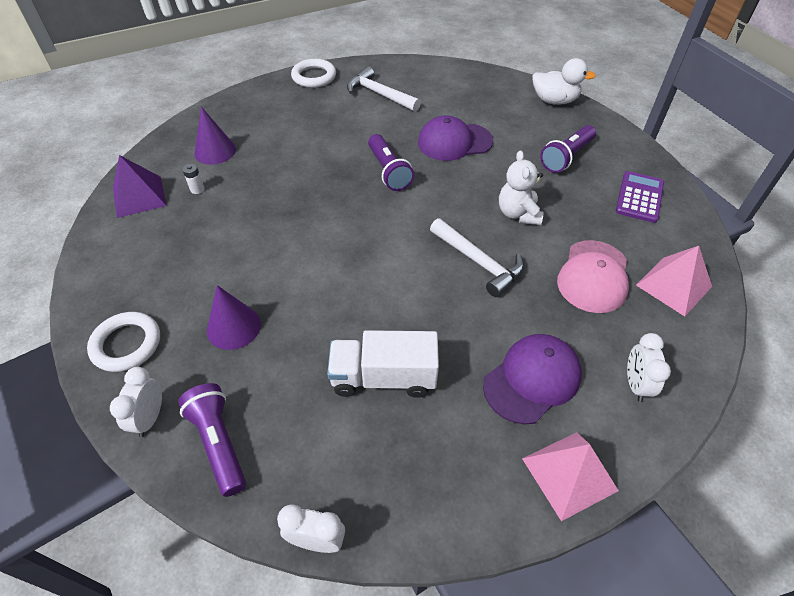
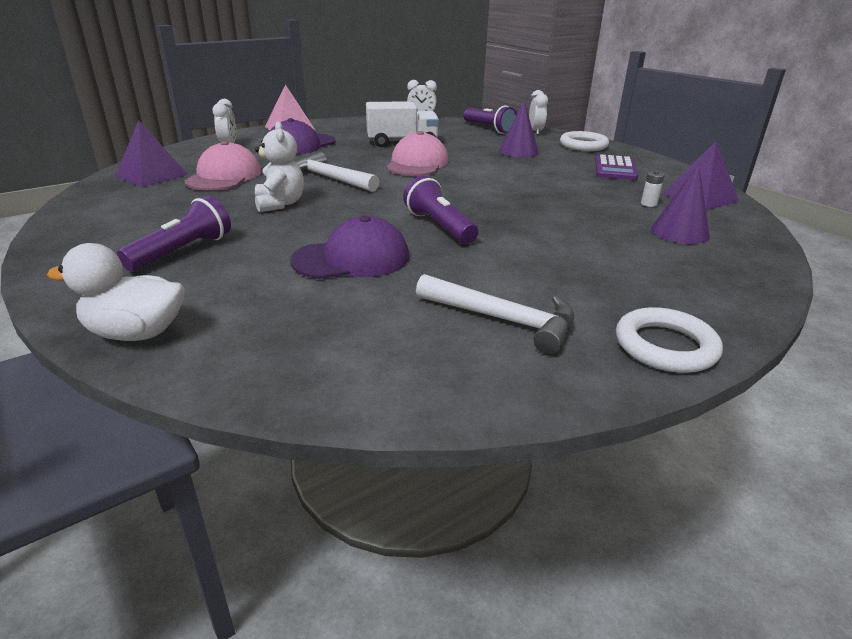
camera: 170 degrees right, 20 degrees down
purple calculator [616,171,664,223] -> purple calculator moved to [595,154,638,180]
pink pyramid [636,246,712,316] -> purple pyramid [115,120,188,187]
none -> pink cap [386,131,449,176]

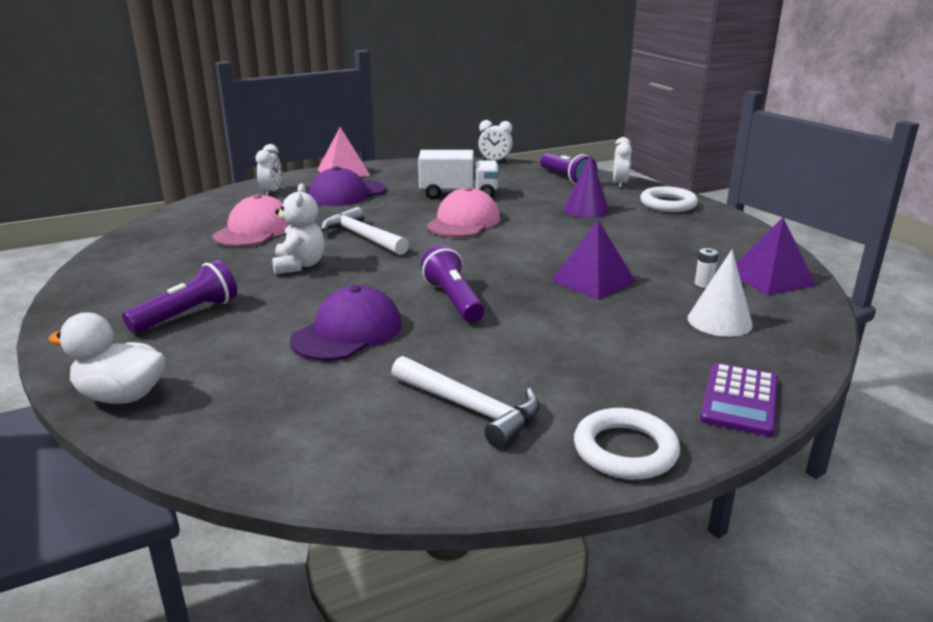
camera: 10 degrees right, 5 degrees down
purple pyramid [115,120,188,187] -> purple pyramid moved to [551,220,636,300]
purple cap [290,216,409,279] -> purple cap turned 45 degrees counterclockwise [290,285,402,361]
purple calculator [595,154,638,180] -> purple calculator moved to [700,363,778,436]
purple cone [651,164,710,244] -> white cone [687,250,753,337]

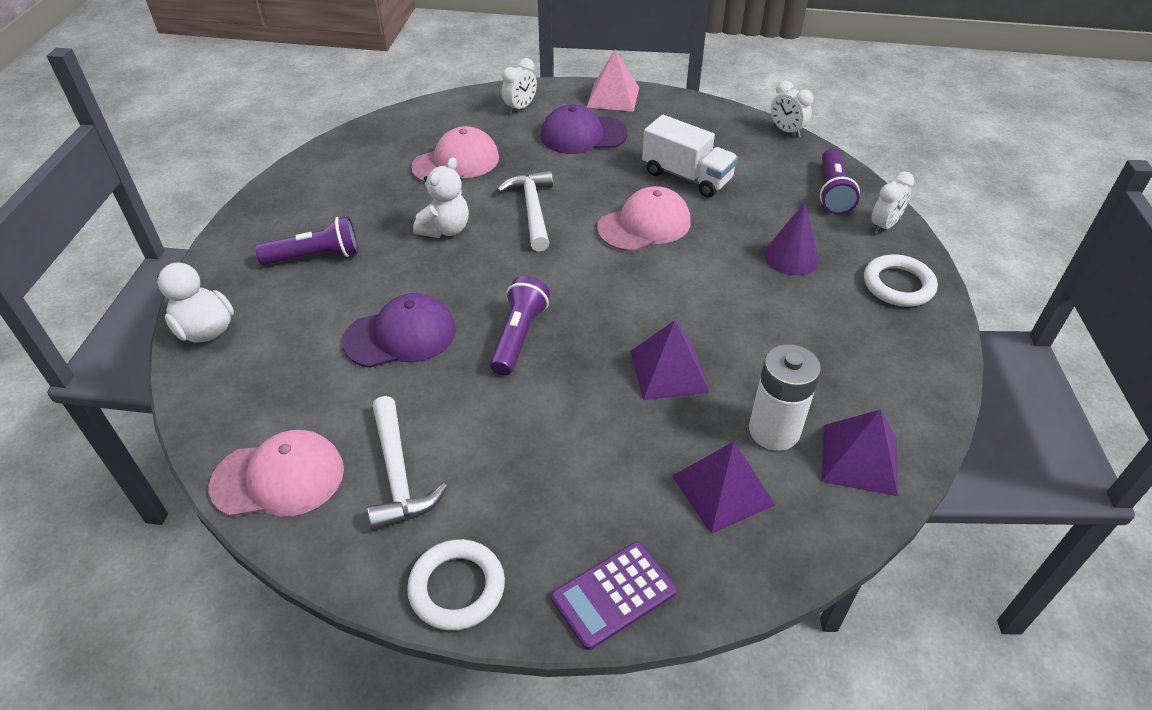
camera: 35 degrees right, 20 degrees up
white cone [687,250,753,337] -> purple pyramid [672,441,775,534]
white battery [695,248,718,288] -> white battery [749,344,821,451], size x2.43
none -> pink cap [209,430,344,517]

